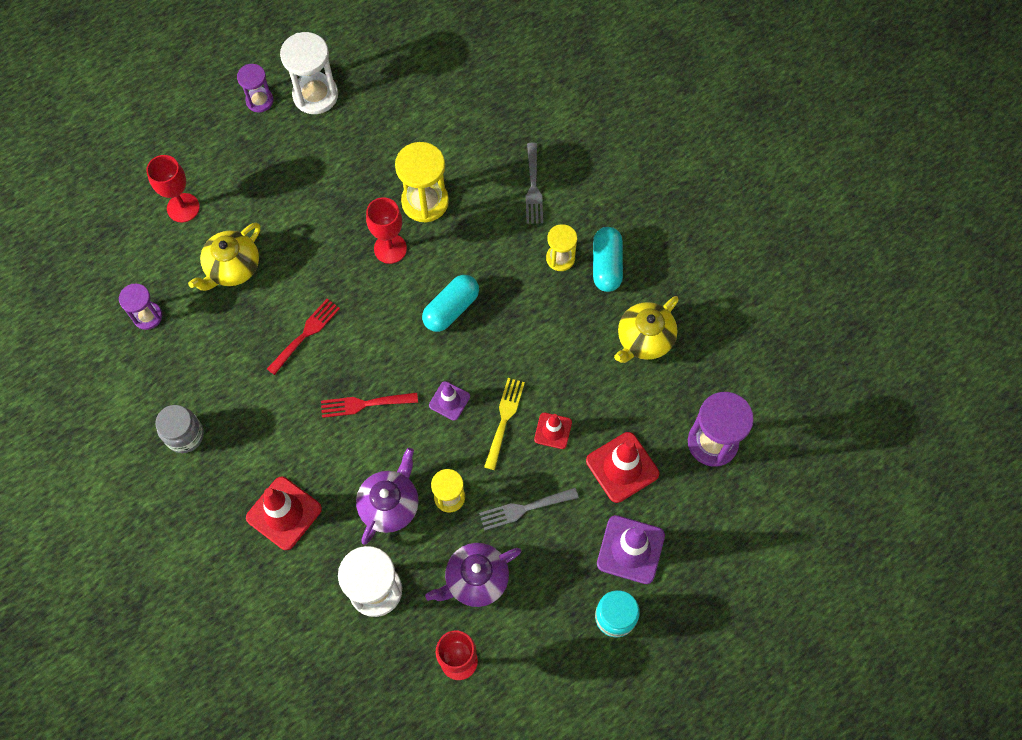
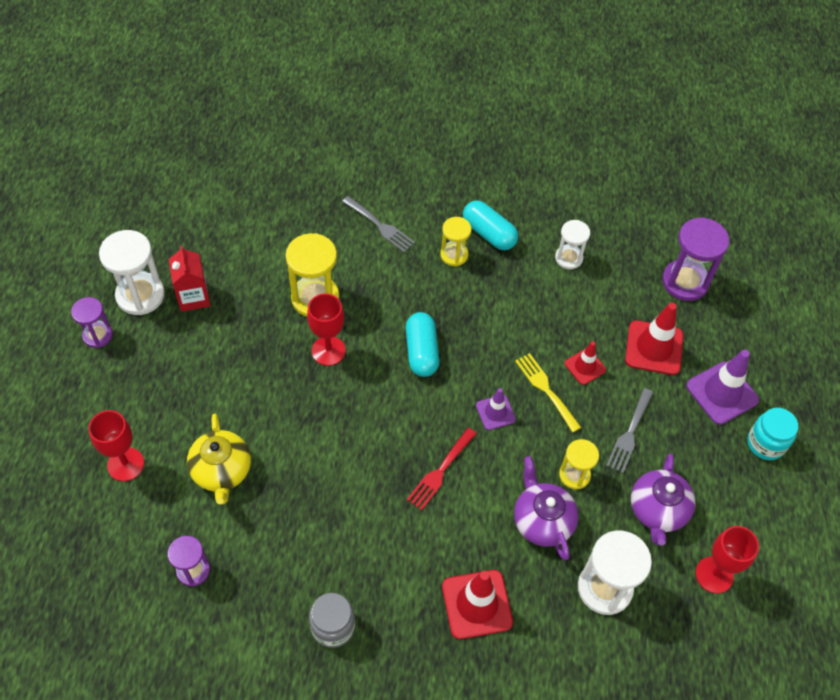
camera: 50 degrees left, 10 degrees down
red fork [267,299,340,375] -> none
yellow teapot [614,296,679,363] -> white hourglass [555,220,590,269]
none -> red carton [169,246,210,312]

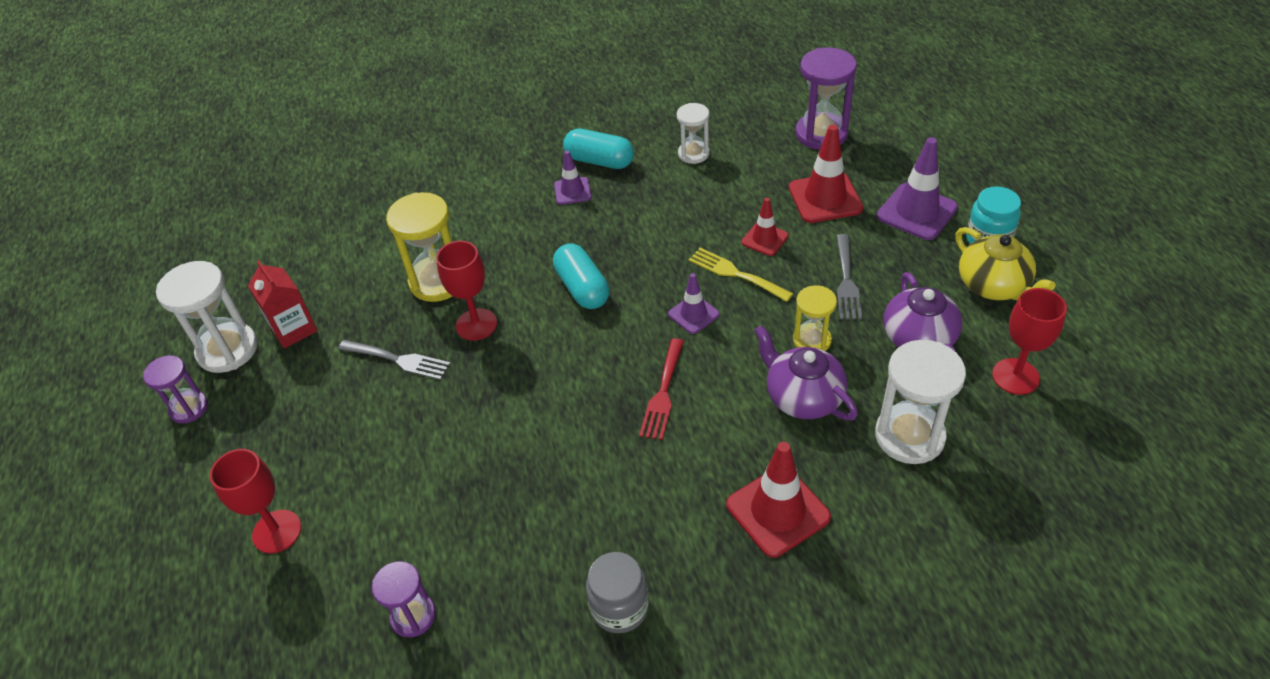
camera: 15 degrees left, 10 degrees down
yellow teapot [187,414,251,505] -> yellow teapot moved to [955,227,1055,301]
grey fork [342,196,415,253] -> grey fork moved to [338,340,450,380]
yellow hourglass [440,217,472,266] -> purple traffic cone [554,151,591,205]

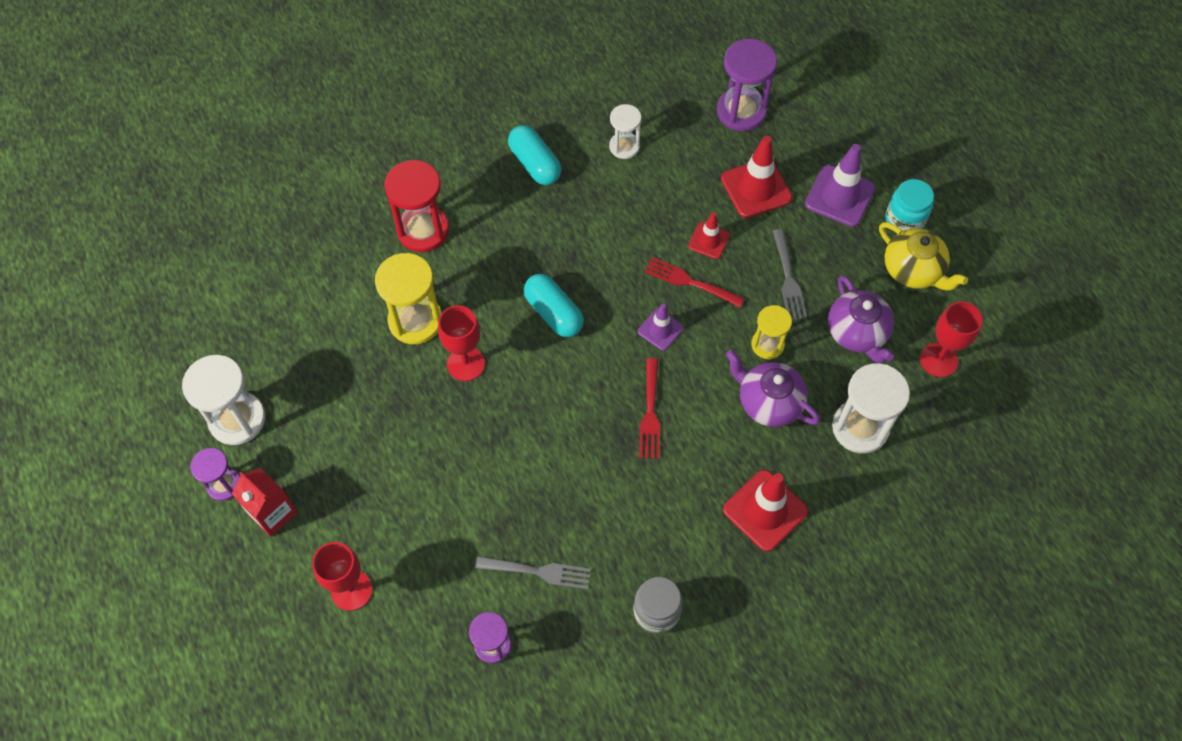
camera: 15 degrees left, 15 degrees up
red carton [248,260,317,349] -> red carton moved to [231,468,298,537]
grey fork [338,340,450,380] -> grey fork moved to [475,556,591,590]
purple traffic cone [554,151,591,205] -> none
turquoise capsule [563,128,634,169] -> turquoise capsule turned 45 degrees clockwise [508,125,561,185]
yellow fork [689,248,793,302] -> red fork [644,257,744,307]
none -> red hourglass [385,160,449,252]

